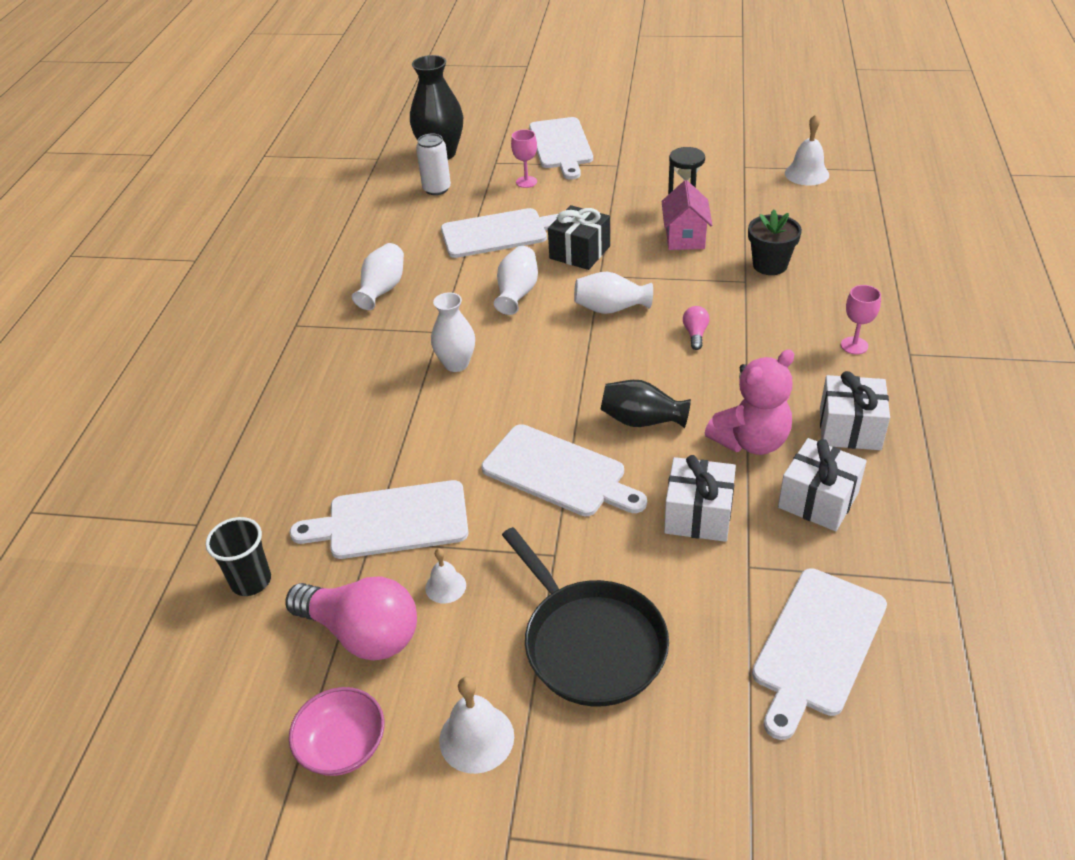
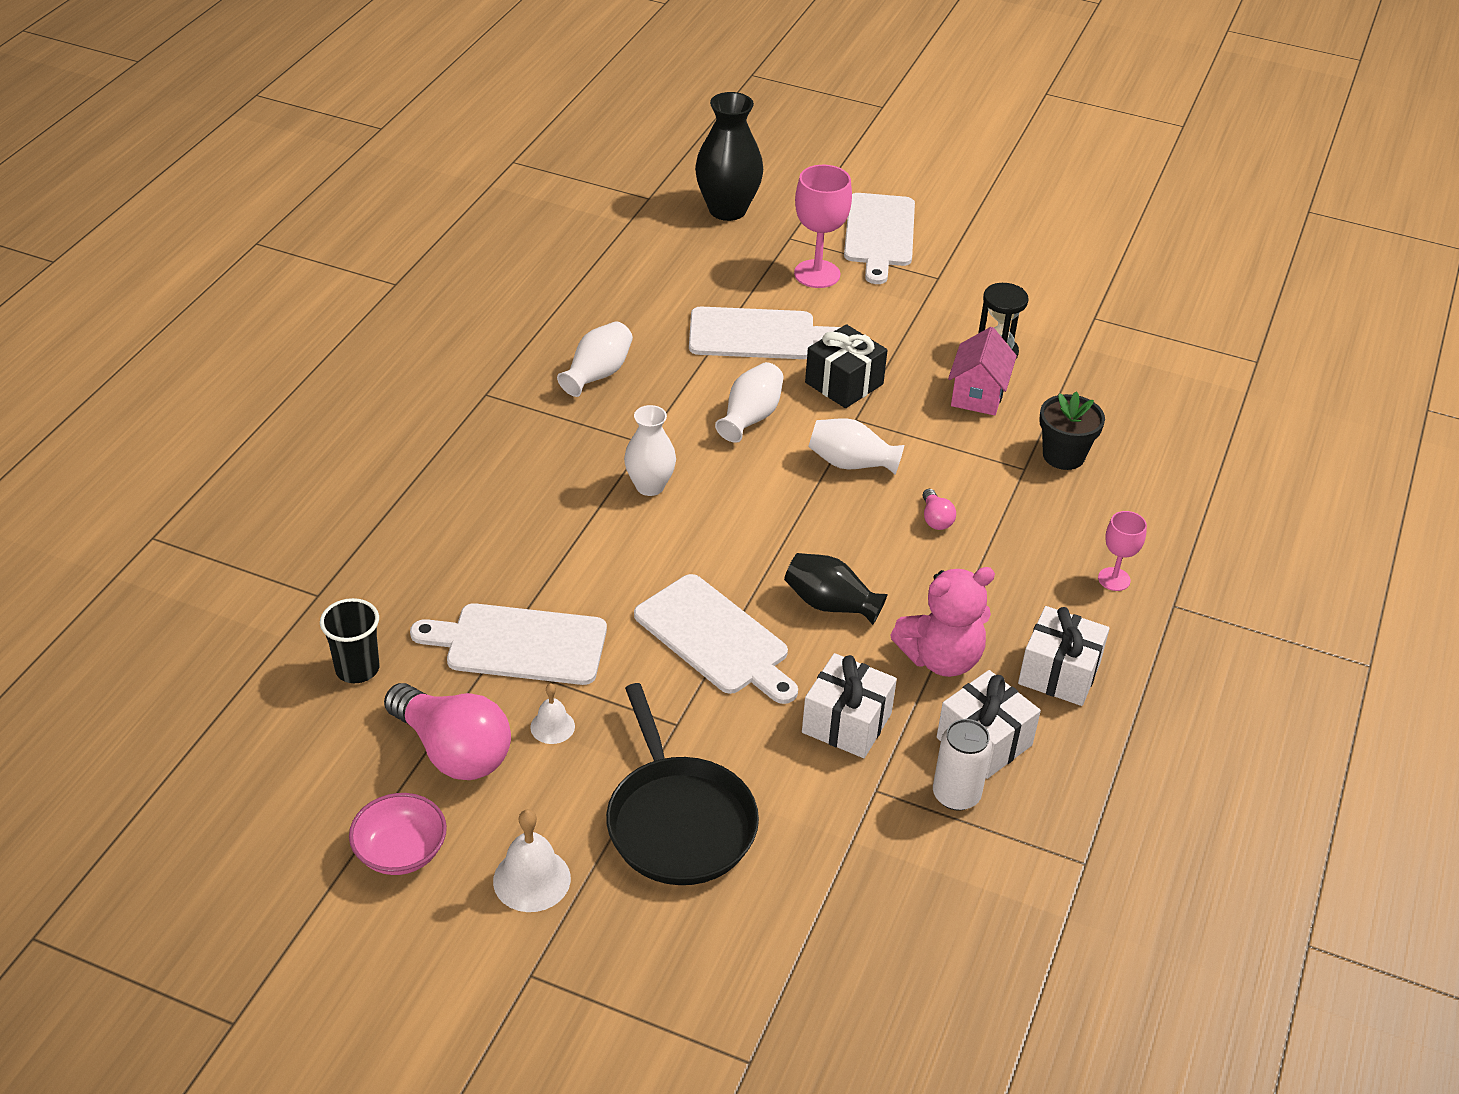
camera: 10 degrees right, 0 degrees up
white can [416,134,451,195] -> white can moved to [933,719,992,811]
pink goblet [511,129,537,188] -> pink goblet [794,165,852,288], size x1.71
pink light bulb [683,306,709,350] -> pink light bulb turned 150 degrees clockwise [923,489,956,530]
white cutting board [752,568,887,740] -> none
white bell [785,114,829,186] -> none

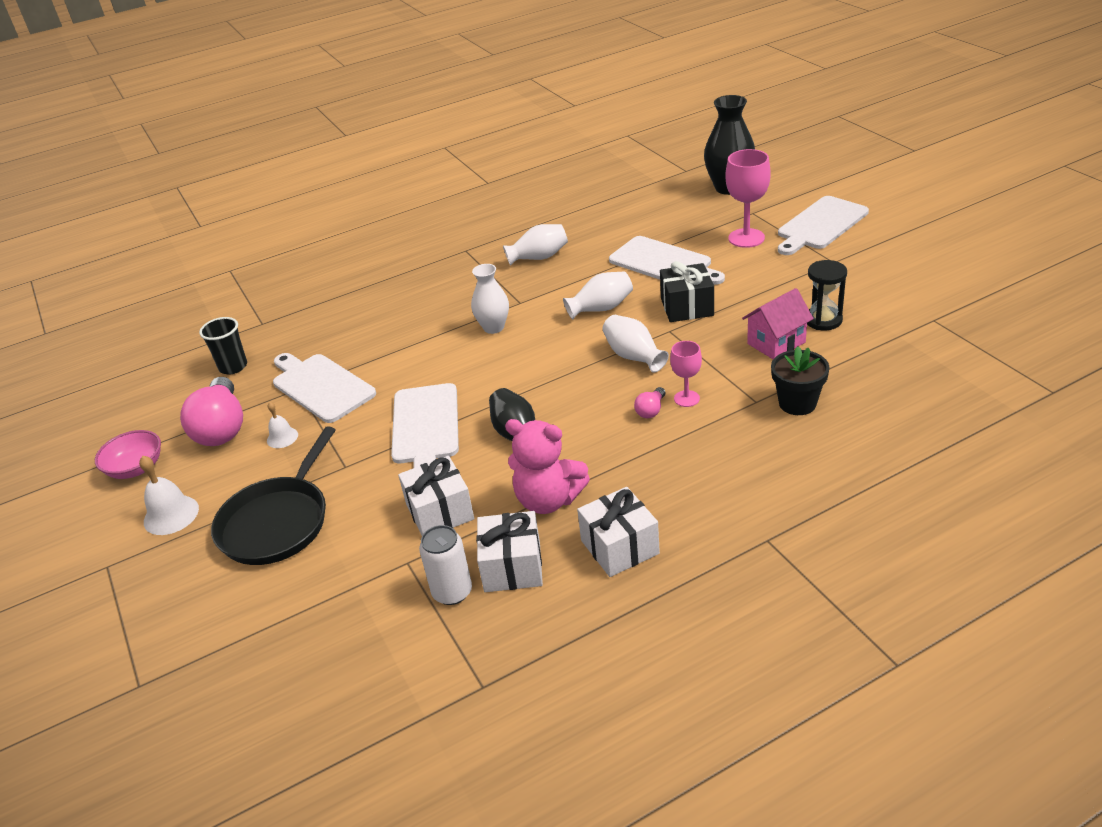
camera: 45 degrees right, 5 degrees down
pink goblet [1098,511,1147,591] -> pink goblet moved to [670,341,702,407]

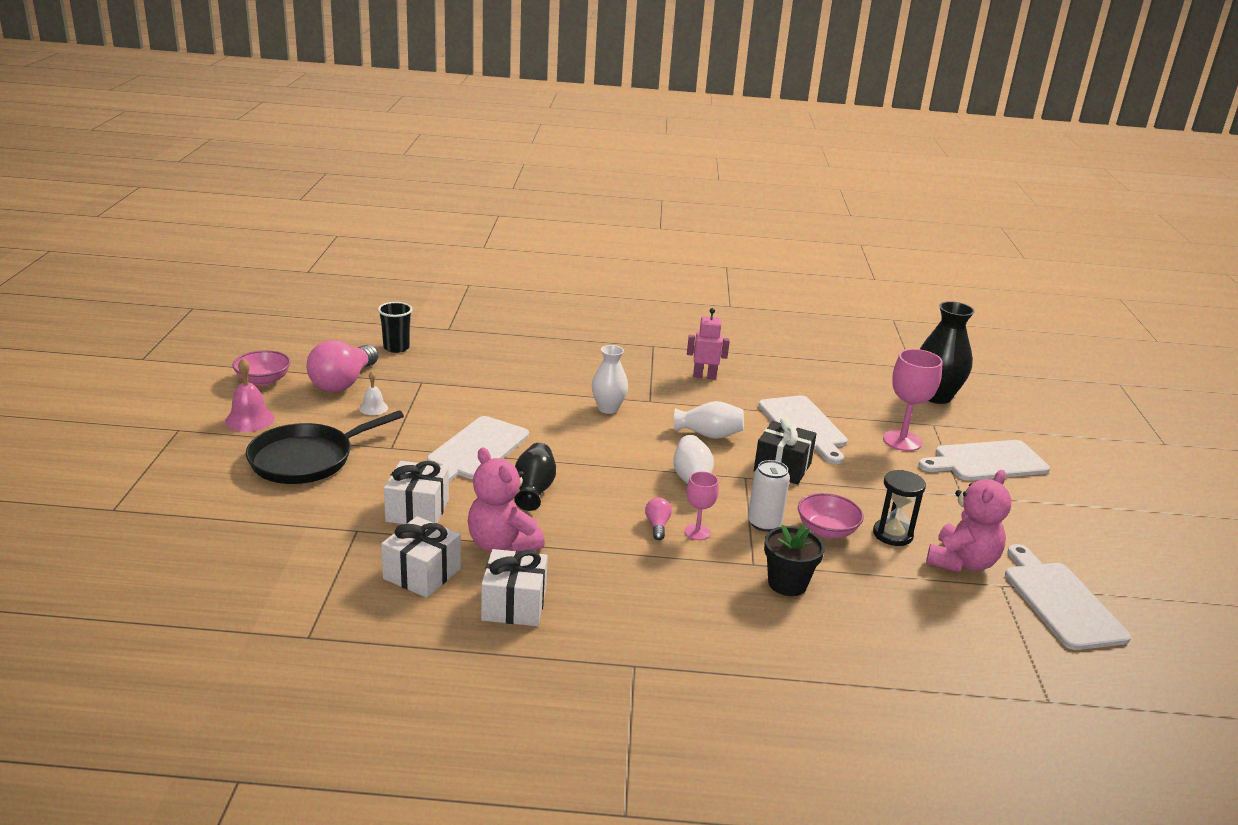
camera: 25 degrees right, 10 degrees down
white bell [139,455,199,535] -> pink bell [225,358,275,432]
white cutting board [273,353,376,423] -> white cutting board moved to [1005,544,1131,650]
white can [419,525,472,605] -> white can moved to [748,460,790,532]
white vase [503,224,568,266] -> pink robot [687,308,730,379]
pink light bulb [634,387,665,418] -> pink light bulb turned 120 degrees clockwise [645,497,672,540]
pink house [742,288,814,359] -> pink bowl [798,493,864,538]
none -> pink teddy bear [926,470,1012,572]

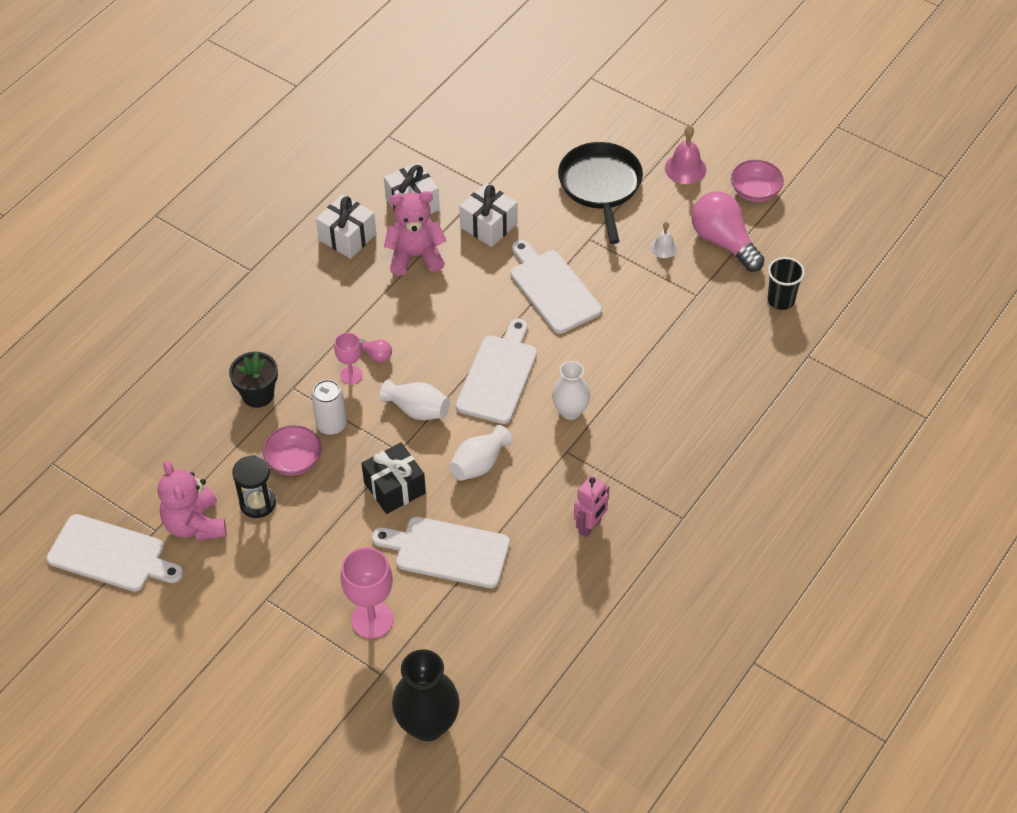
camera: 125 degrees right, 25 degrees up
black vase [514,443,556,511] -> none
white cutting board [918,440,1050,481] -> white cutting board moved to [456,319,537,424]

